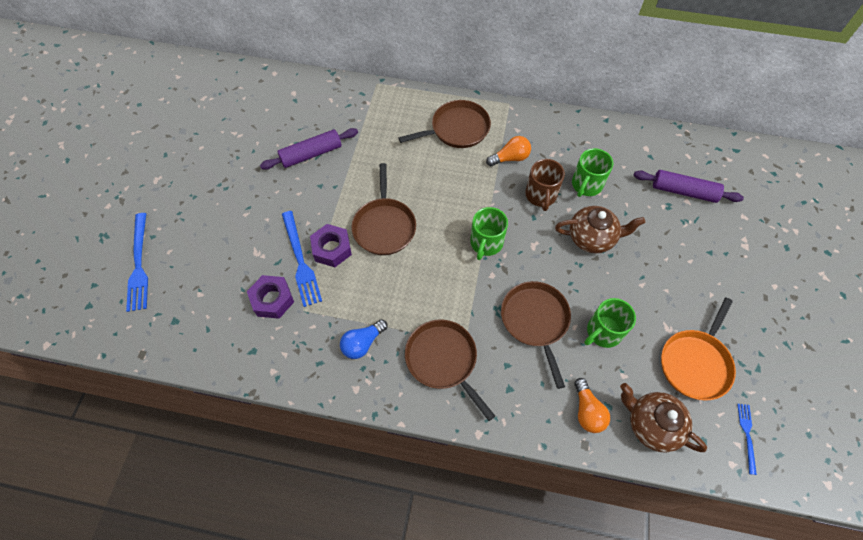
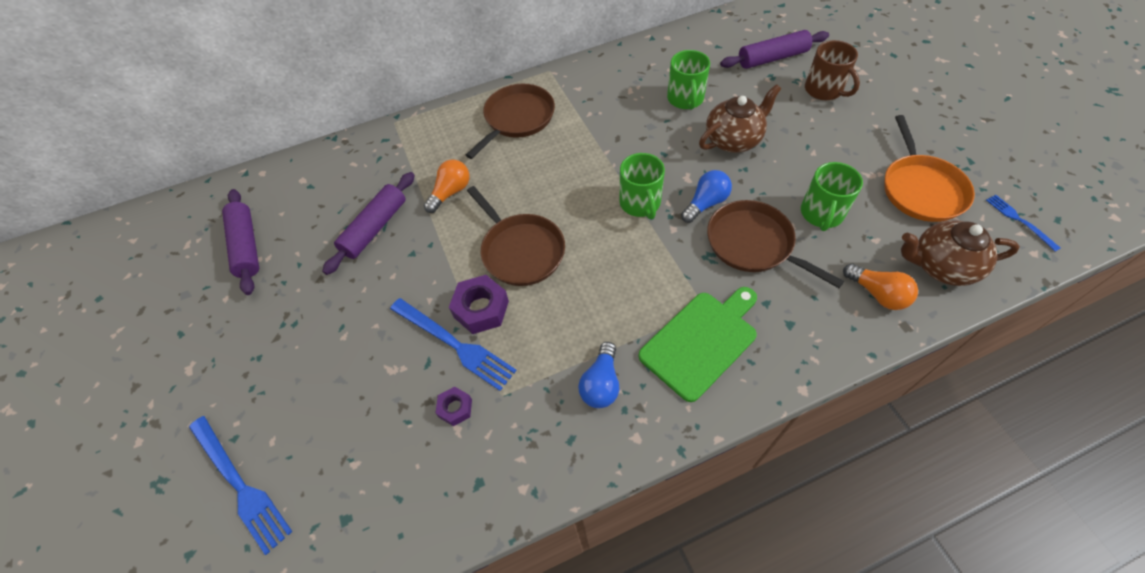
camera: 30 degrees left, 5 degrees down
purple nut [247,275,294,319] -> purple nut [436,386,472,426], size x0.58
brown pan [405,320,495,421] -> green cutting board [638,287,757,402]
orange light bulb [486,136,531,166] -> orange light bulb moved to [424,160,470,213]
brown mug [525,159,565,211] -> brown mug moved to [805,40,860,101]
none -> purple rolling pin [222,189,259,295]
none -> blue light bulb [681,170,732,223]

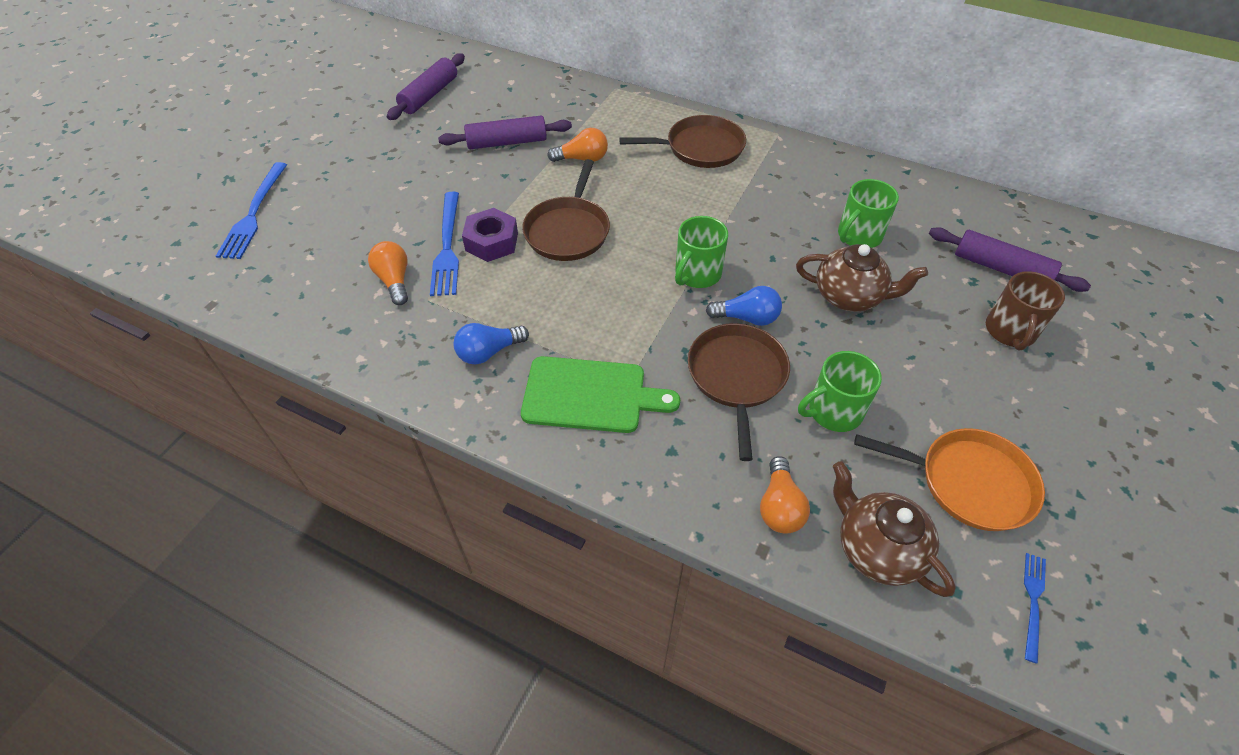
camera: 45 degrees right, 5 degrees down
purple nut [436,386,472,426] -> orange light bulb [368,241,408,305]
orange pan [884,115,975,222] -> orange pan turned 120 degrees counterclockwise [854,428,1045,531]

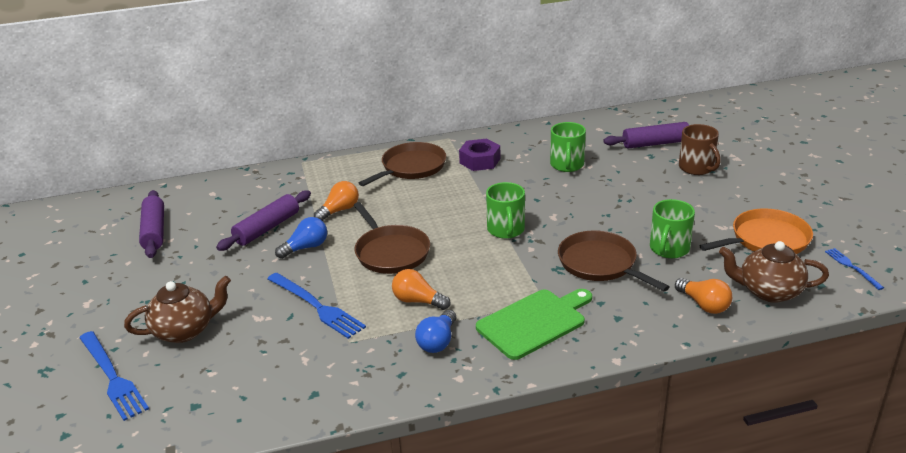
camera: 40 degrees left, 20 degrees down
orange light bulb [368,241,408,305] -> orange light bulb moved to [392,269,451,310]
purple nut [462,208,518,262] -> purple nut moved to [459,139,500,171]
blue light bulb [706,286,782,326] -> blue light bulb moved to [275,217,327,259]
brown teapot [796,244,928,312] -> brown teapot moved to [124,276,231,343]

